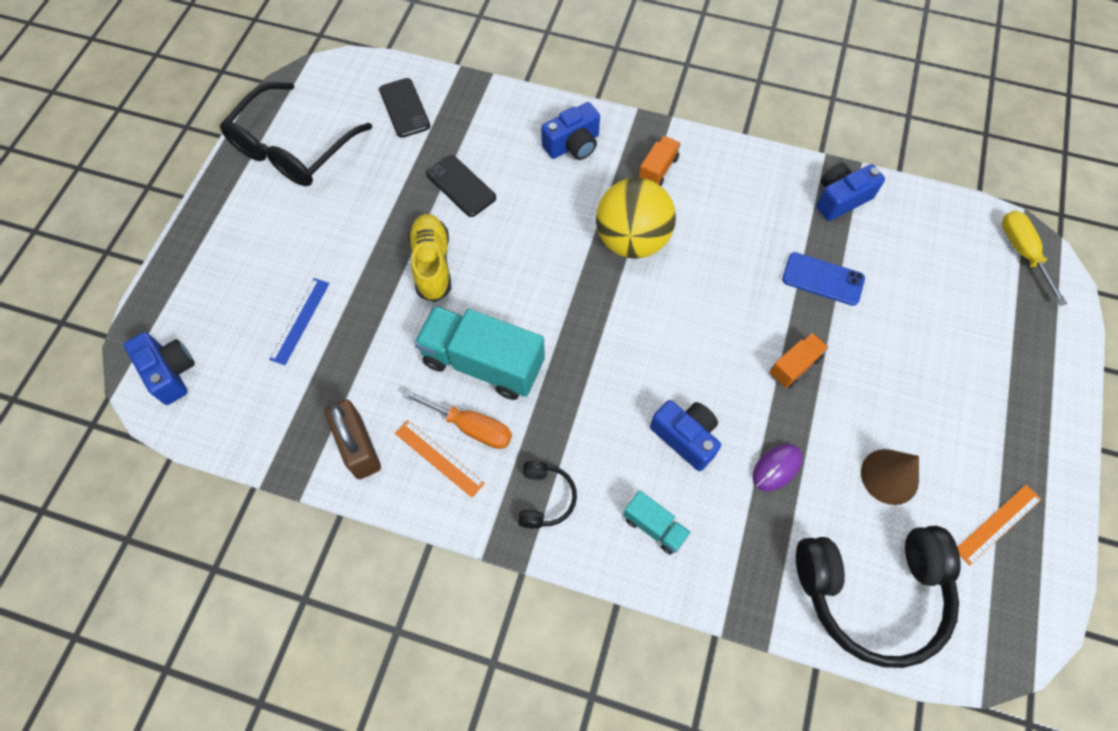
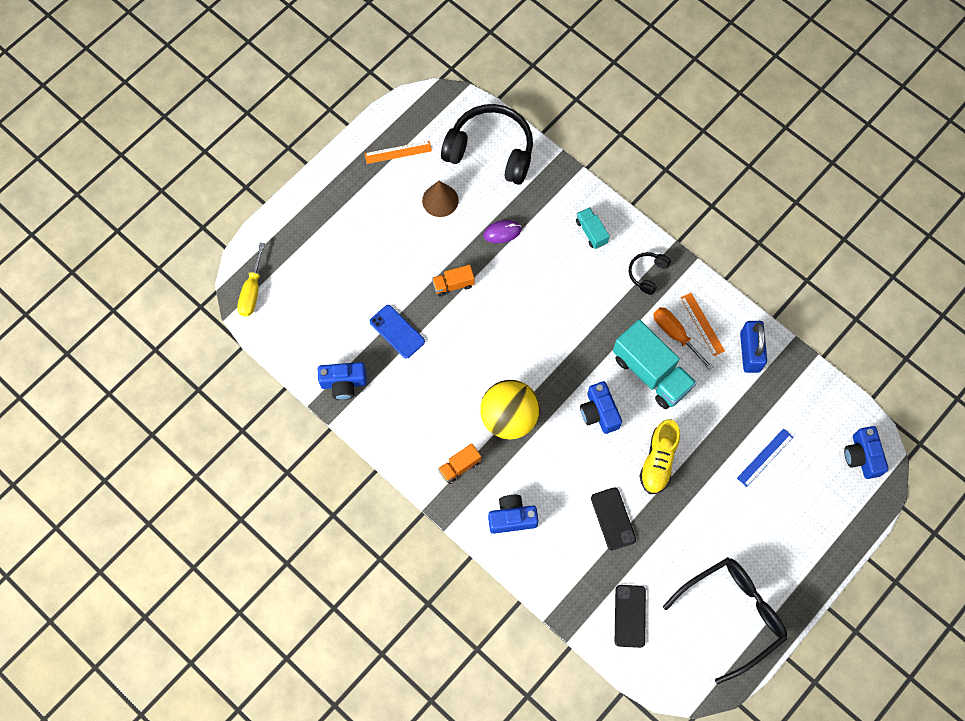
camera: 155 degrees left, 5 degrees up
brown padlock [325,399,381,479] -> blue padlock [740,321,767,373]
blue camera [650,400,721,471] -> blue camera moved to [580,381,622,434]

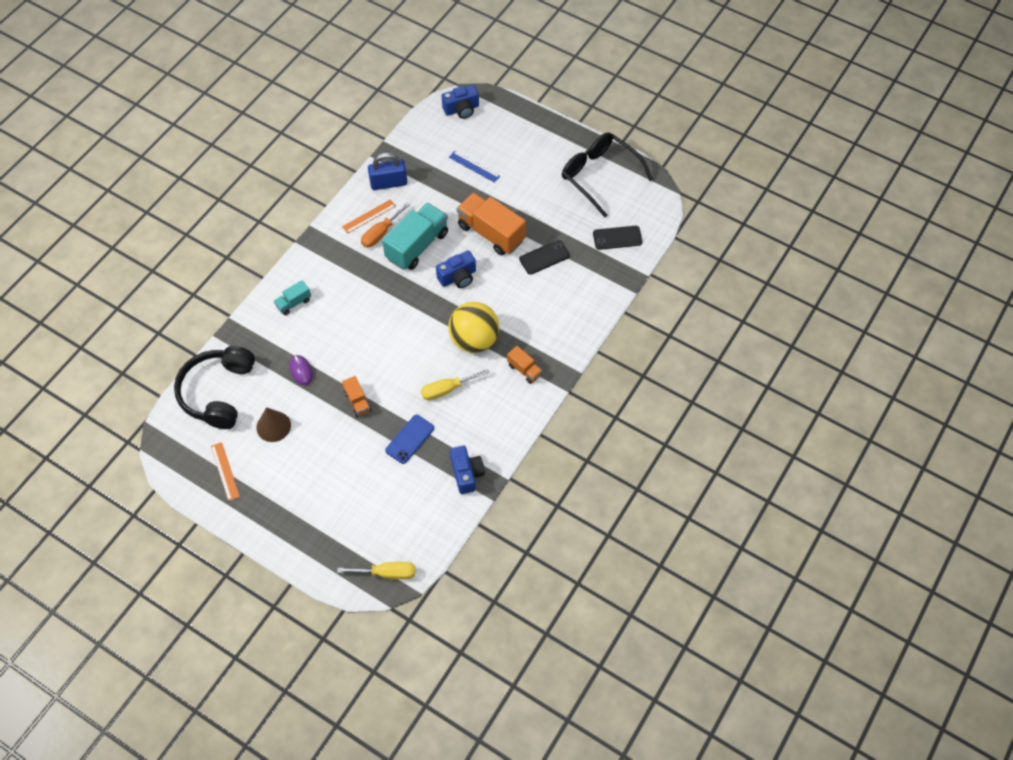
camera: 100 degrees left, 10 degrees down
blue camera [488,495,538,534] -> none
black headphones [629,252,671,295] -> none
yellow shoe [639,419,680,494] -> orange truck [457,193,526,255]
none -> yellow screwdriver [421,369,490,400]

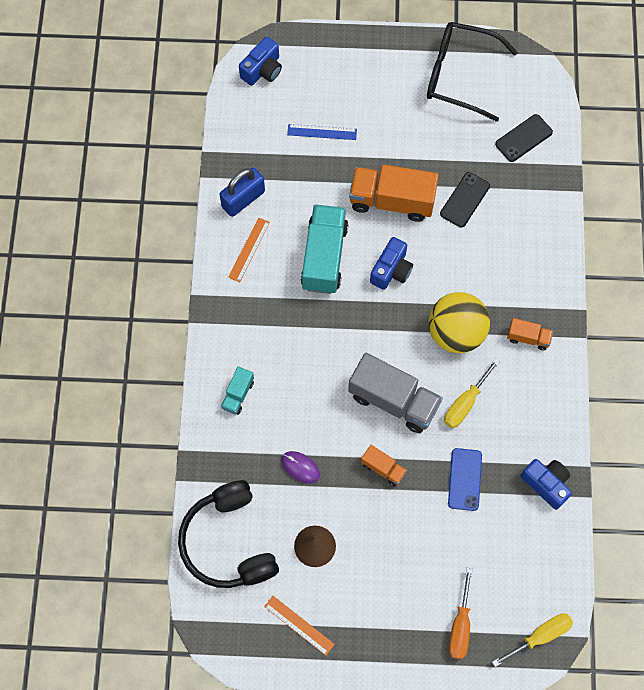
camera: 30 degrees left, 10 degrees up
orange screwdriver [361,202,411,248] -> orange screwdriver moved to [449,568,472,659]
none -> grey truck [348,353,443,433]

